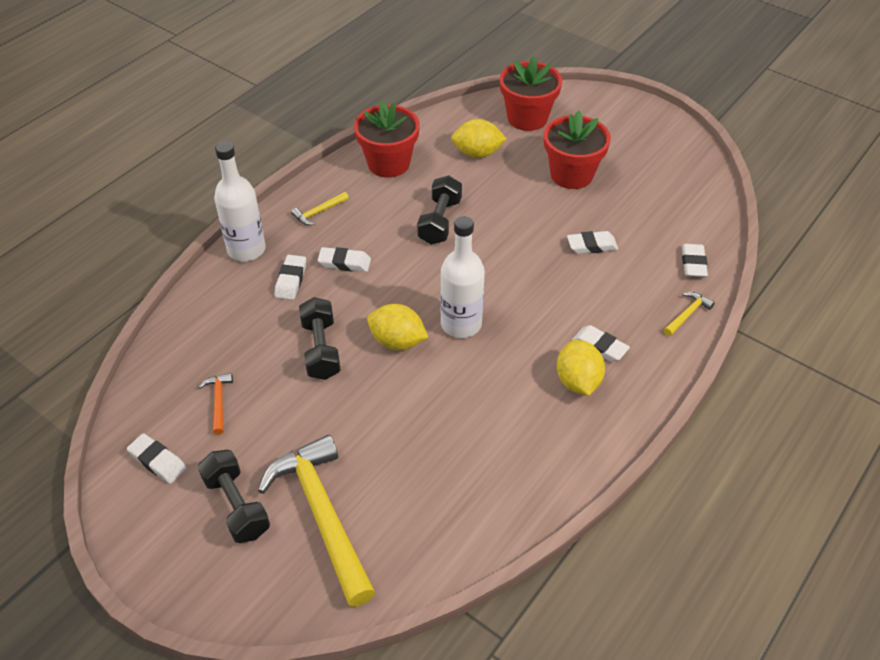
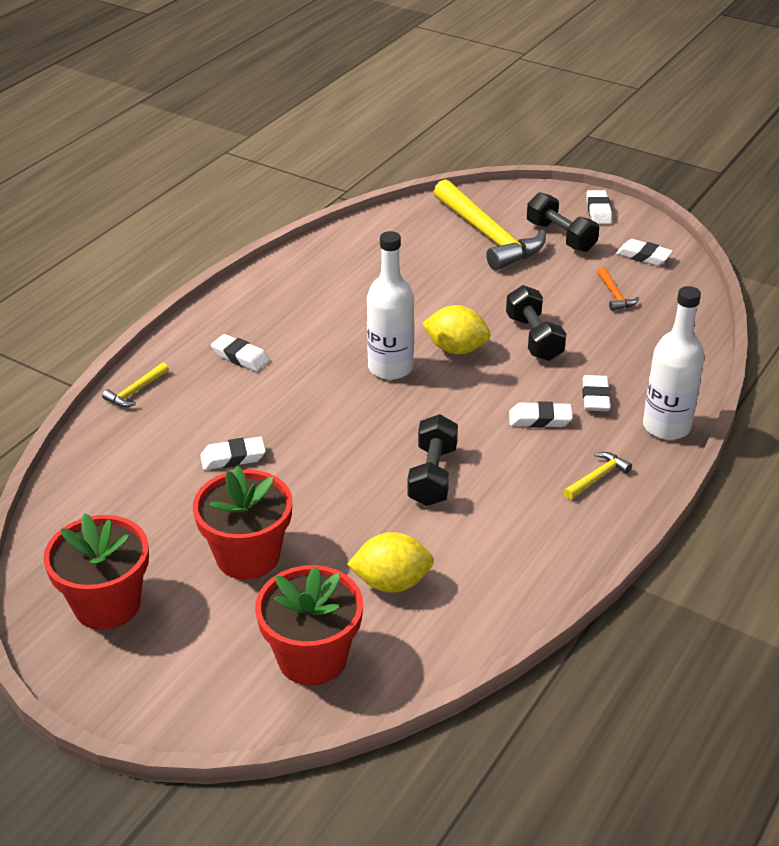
camera: 175 degrees right, 10 degrees down
red flower pot [354,100,420,178] -> red flower pot moved to [43,513,149,630]
yellow lemon [557,340,605,396] -> none
white eraser [682,244,708,277] -> white eraser moved to [586,190,612,224]

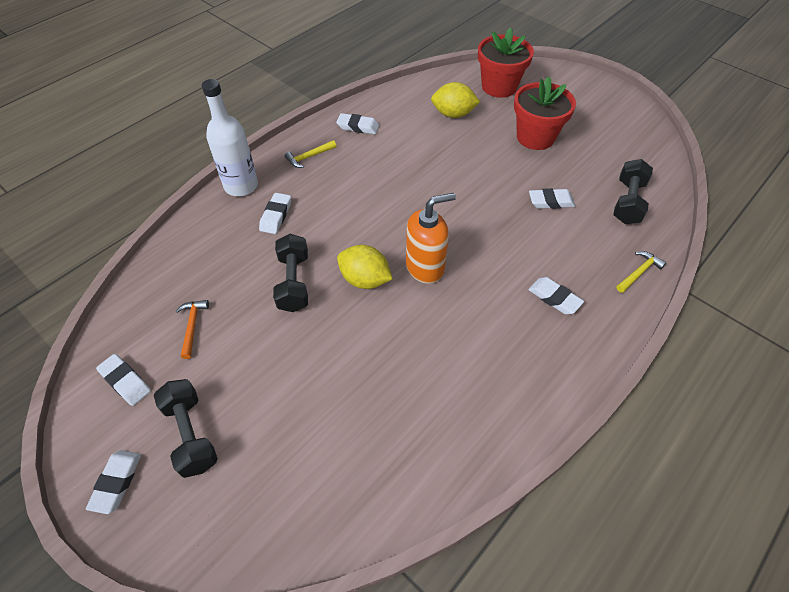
camera: 170 degrees left, 15 degrees up
red flower pot [43,513,149,630] -> none
white bottle [367,231,414,380] -> orange soap dispenser [406,193,456,284]
black dumbbell [407,414,458,506] -> black dumbbell moved to [613,159,653,224]
yellow hammer [434,179,546,270] -> none
white eraser [509,401,573,428] -> white eraser moved to [337,113,379,134]

